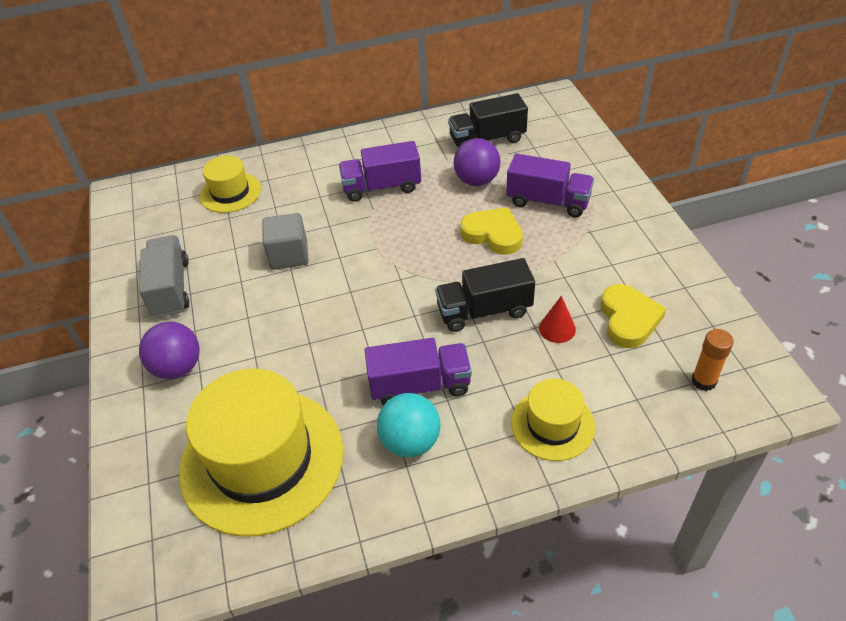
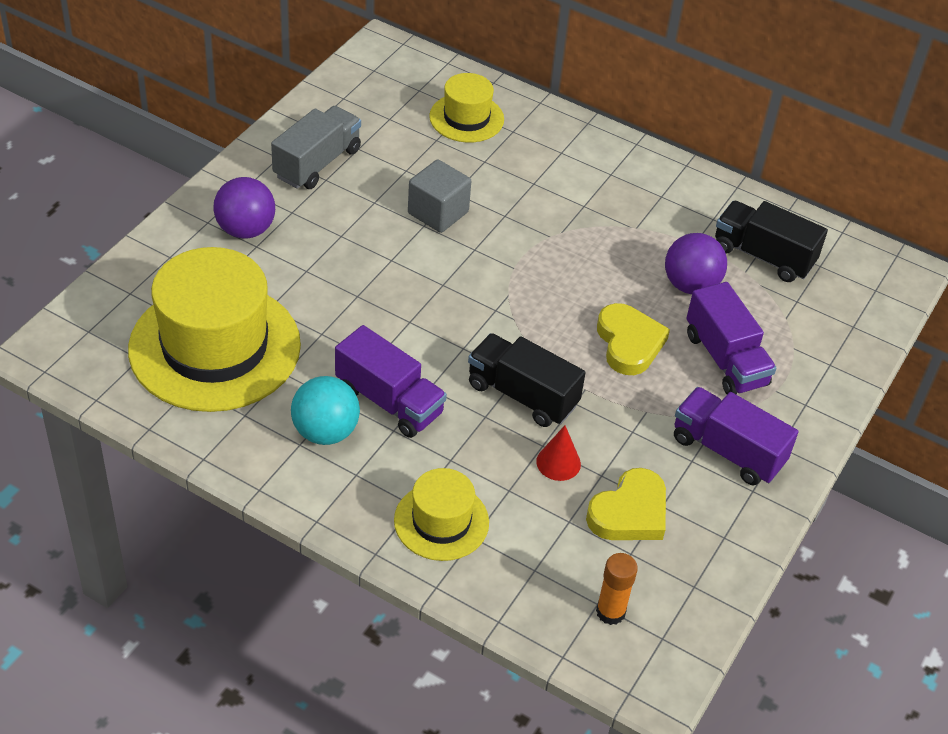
camera: 40 degrees right, 0 degrees up
purple truck [339,141,421,202] -> purple truck moved to [674,387,798,485]

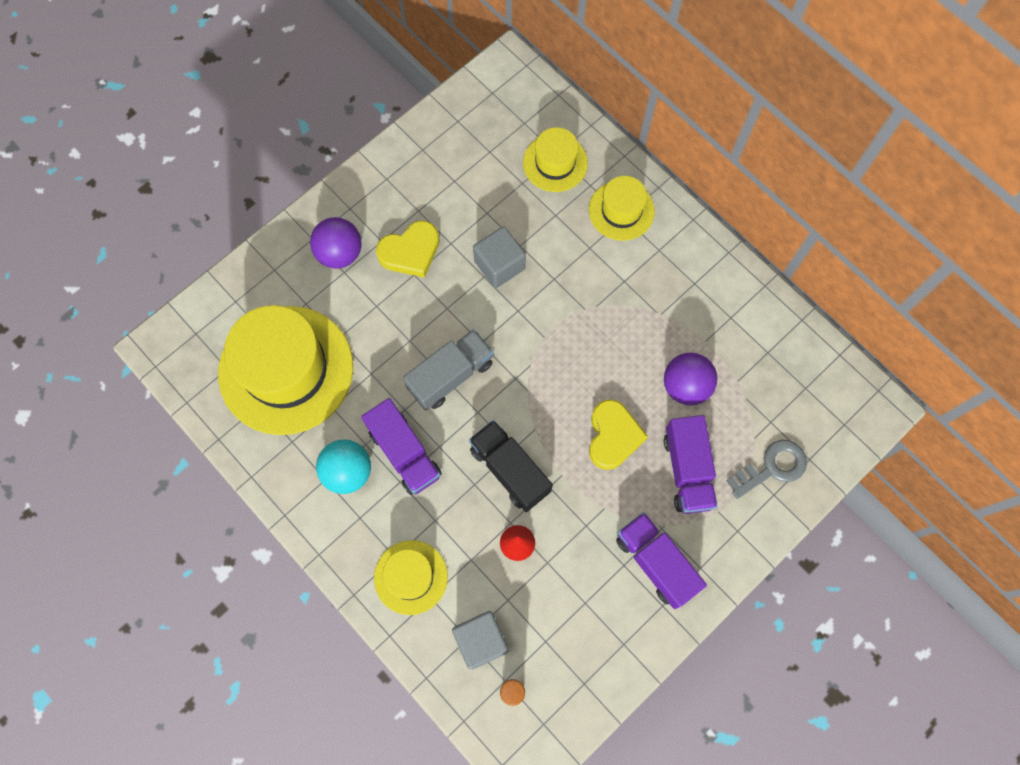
camera: 20 degrees right, 25 degrees up
grey truck [271,106,361,189] -> grey truck moved to [403,329,493,410]
yellow heart [586,468,666,540] -> yellow heart moved to [376,220,439,278]
black truck [715,201,828,282] -> none
none -> grey cube [452,611,509,670]
none -> yellow hat [589,176,655,241]
none -> grey key [726,440,807,499]

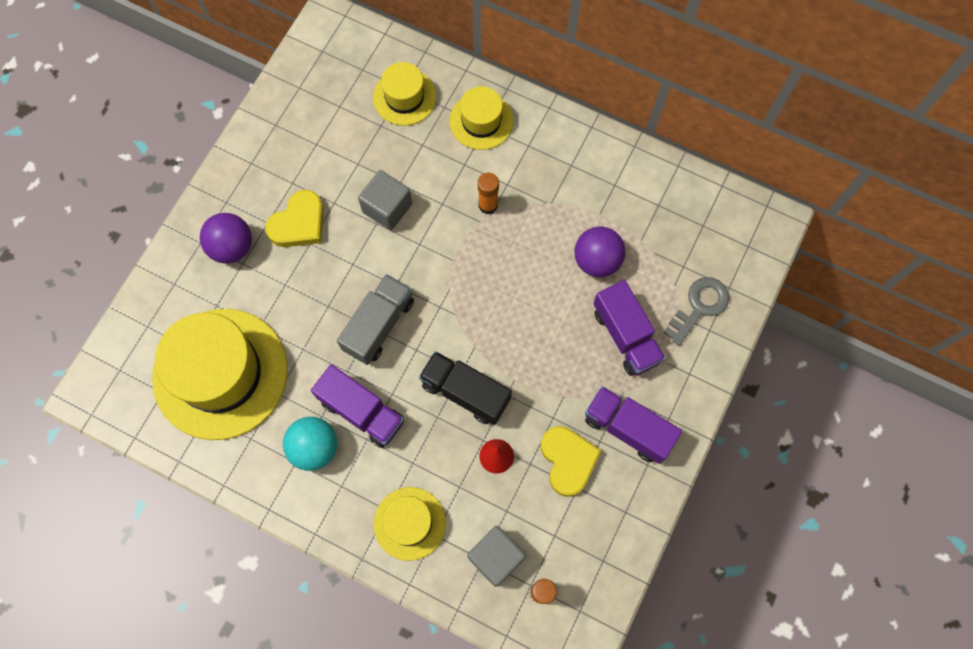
camera: 20 degrees left, 0 degrees up
yellow heart [589,399,648,470] -> yellow heart moved to [541,426,602,497]
none -> orange glue stick [478,173,499,214]

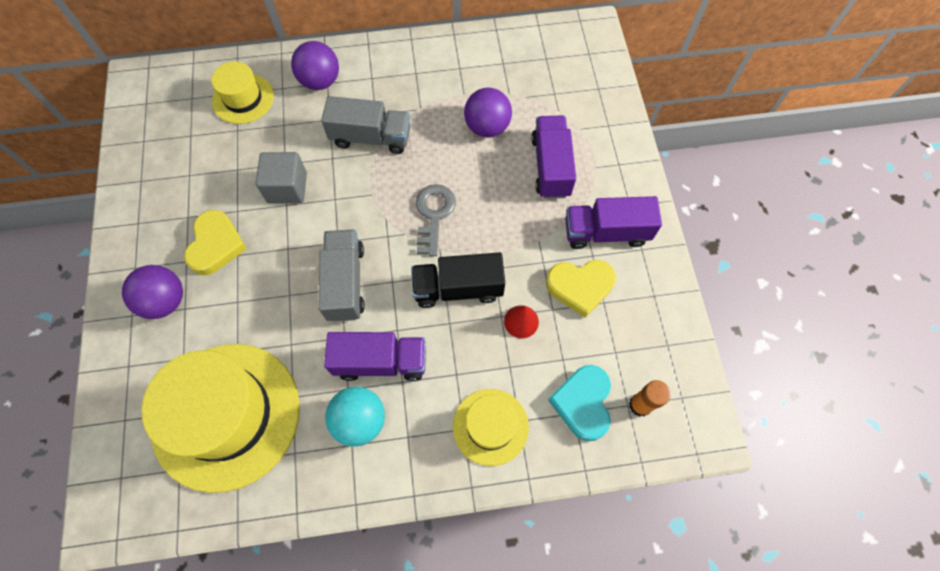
camera: 35 degrees left, 5 degrees down
yellow hat [450,86,513,150] -> purple ball [291,41,339,90]
grey cube [467,526,526,587] -> turquoise heart [548,365,611,441]
orange glue stick [478,173,499,214] -> grey truck [321,96,410,154]
yellow heart [541,426,602,497] -> yellow heart turned 135 degrees clockwise [546,260,616,318]
purple truck [593,280,666,376] -> purple truck turned 120 degrees counterclockwise [531,116,576,199]
grey key [663,277,729,346] -> grey key moved to [416,184,456,256]

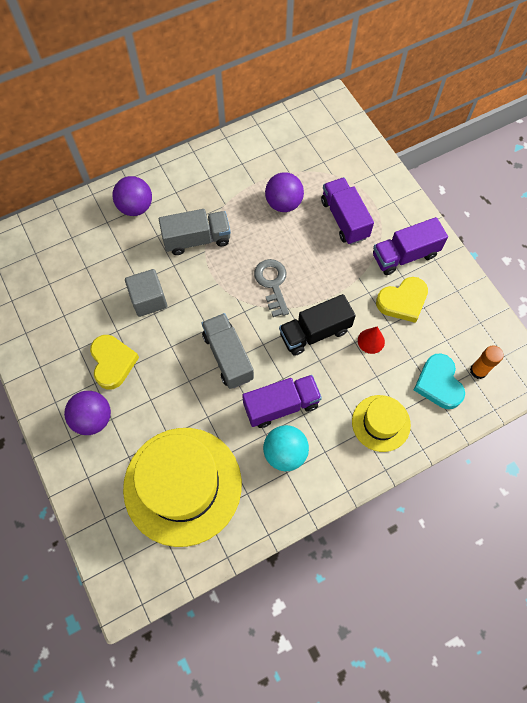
camera: 20 degrees left, 0 degrees up
yellow hat [211,61,274,124] -> none

